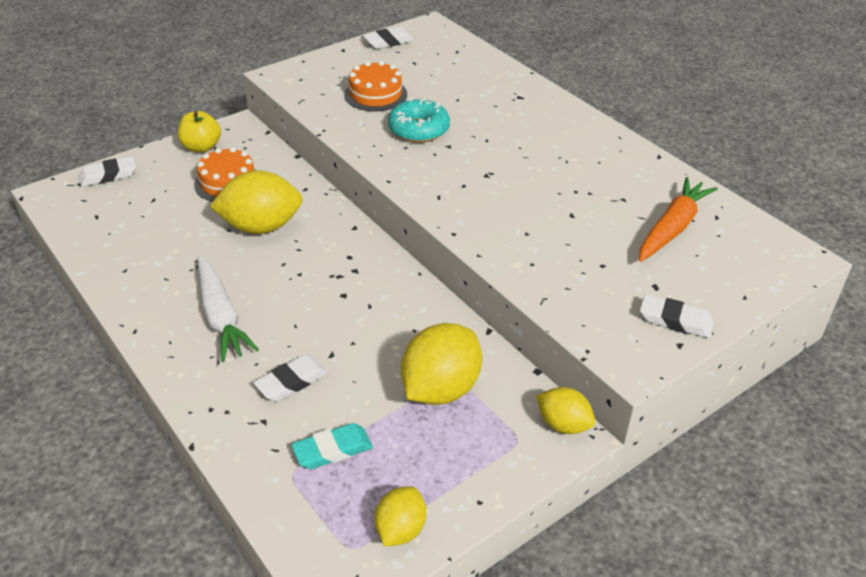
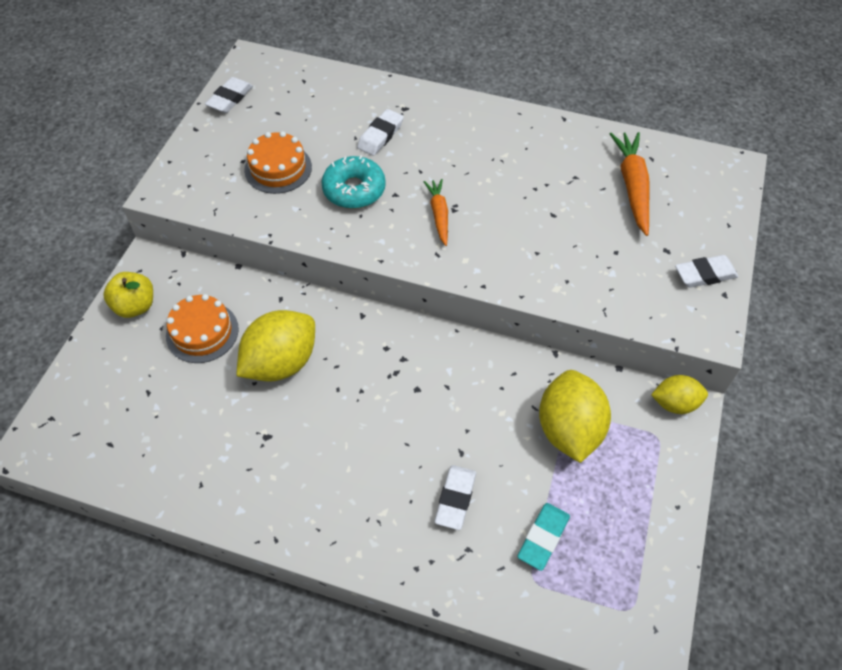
camera: 35 degrees left, 15 degrees up
white eraser [79,156,136,187] -> white eraser moved to [357,109,404,156]
white carrot [198,256,259,362] -> none
yellow lemon [375,486,426,546] -> none
none -> orange carrot [423,179,448,246]

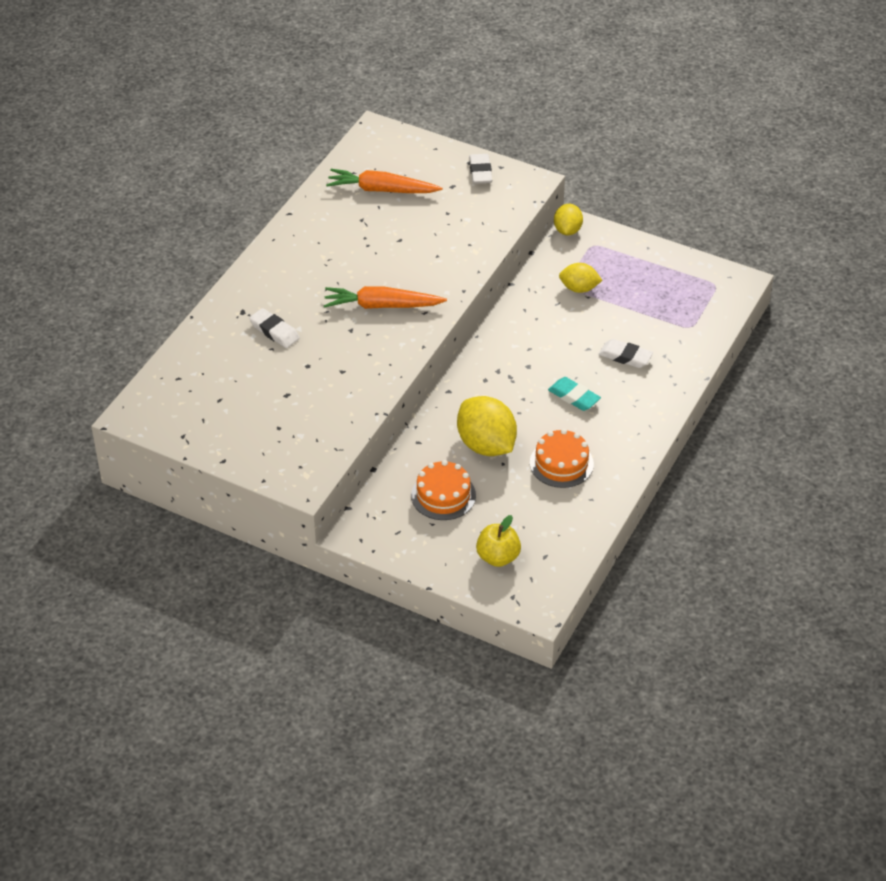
camera: 80 degrees left, 10 degrees down
yellow apple [103,272,153,318] -> yellow apple moved to [476,515,521,567]
white eraser [205,77,253,113] -> none
orange cake [244,131,312,194] -> orange cake moved to [530,429,594,488]
turquoise donut [321,155,386,209] -> none
orange carrot [423,179,448,246] -> orange carrot [324,286,447,309], size x1.62
turquoise eraser [517,503,570,571] -> turquoise eraser moved to [548,377,601,411]
yellow lemon [539,370,611,463] -> yellow lemon [559,263,603,293], size x0.58

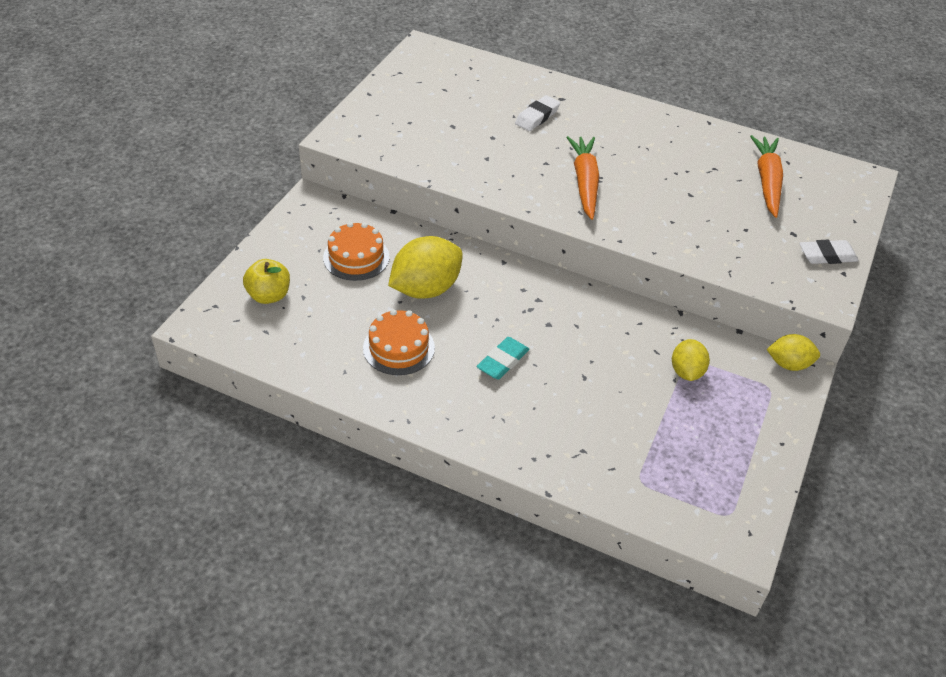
camera: 85 degrees right, 0 degrees up
white eraser [599,339,653,368] -> none

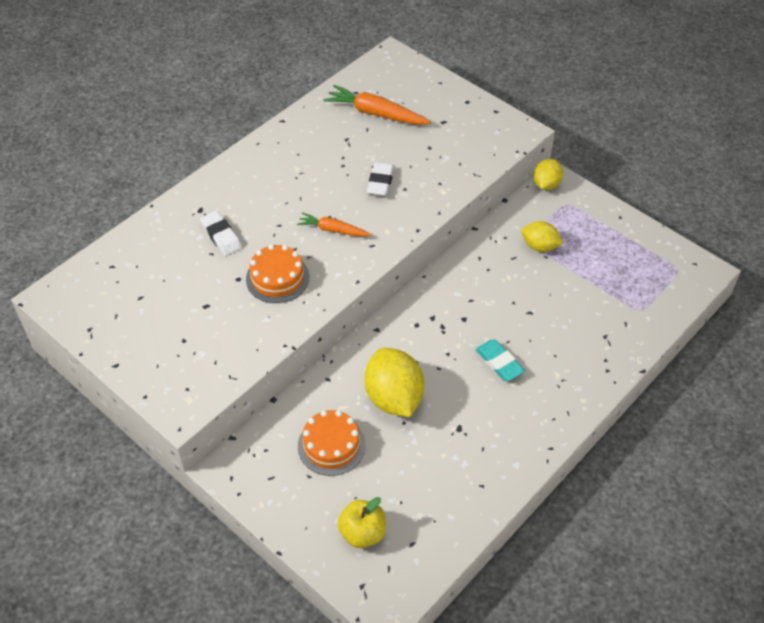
camera: 70 degrees left, 5 degrees up
orange cake [363,309,435,375] -> orange cake moved to [246,244,309,303]
orange carrot [566,136,599,220] -> orange carrot [297,212,371,237], size x0.62
white eraser [799,240,859,264] -> white eraser moved to [367,162,394,196]

